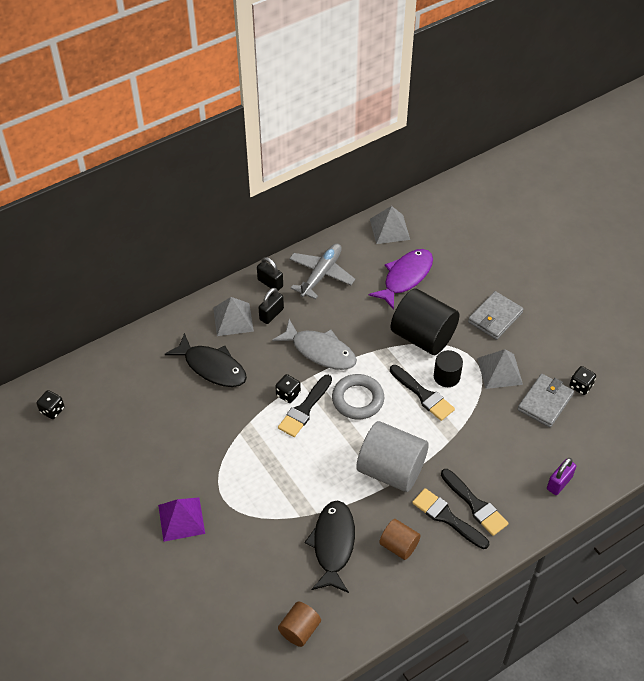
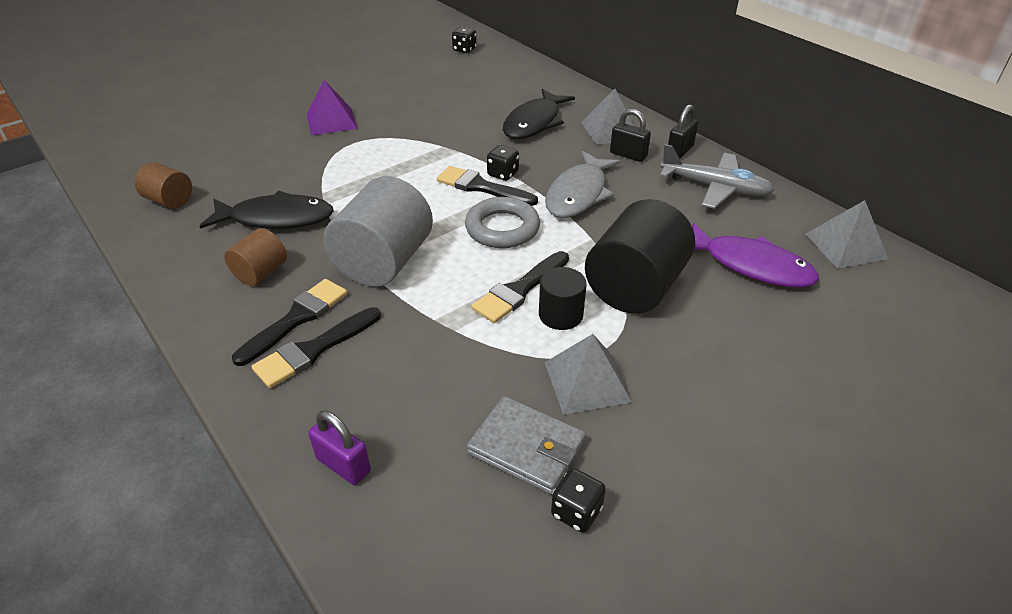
camera: 85 degrees right, 10 degrees down
grey wallet [468,291,524,340] -> none

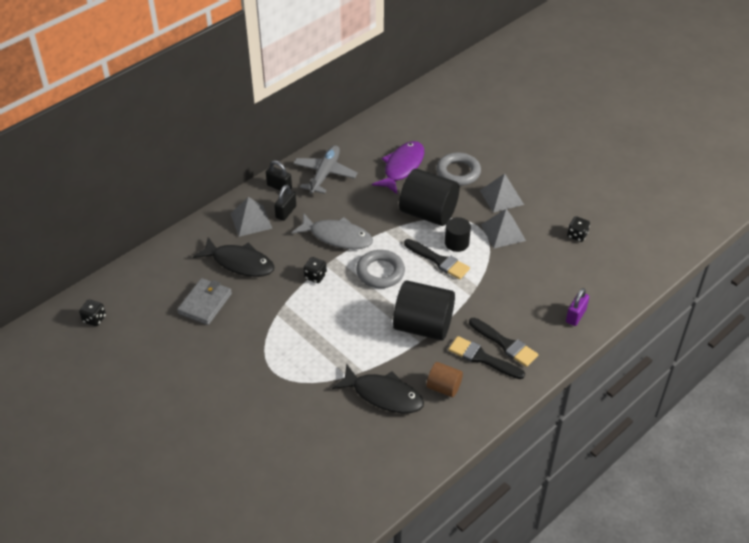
camera: 95 degrees left, 5 degrees up
brown cylinder [135,162,192,209] -> none
black fish [200,191,334,229] -> black fish turned 120 degrees clockwise [332,364,424,413]
purple pyramid [307,80,357,135] -> none
grey cylinder [323,176,433,287] -> black cylinder [393,280,455,341]
black brush [437,166,538,206] -> none
grey wallet [467,396,586,495] -> grey wallet moved to [177,278,232,325]
grey pyramid [805,200,888,269] -> grey pyramid moved to [480,173,524,213]
none -> grey ring [436,152,481,186]

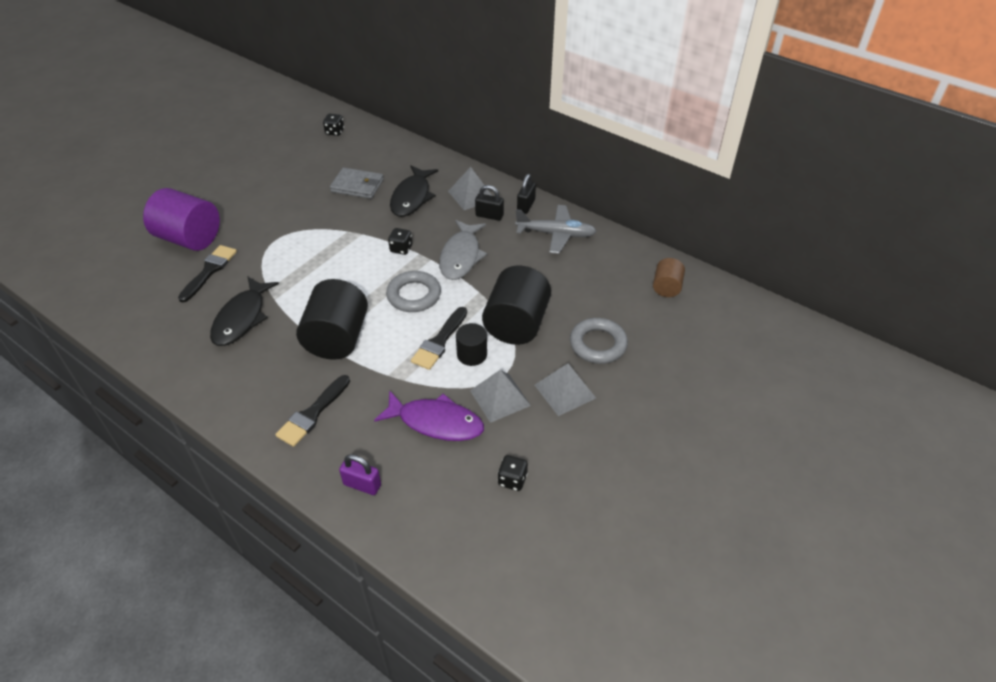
camera: 80 degrees right, 0 degrees up
purple fish [372,141,424,194] -> purple fish moved to [374,390,484,441]
brown cylinder [427,362,463,397] -> brown cylinder moved to [653,258,685,297]
black brush [448,336,525,379] -> black brush moved to [178,245,237,302]
none -> purple cylinder [143,188,220,251]

